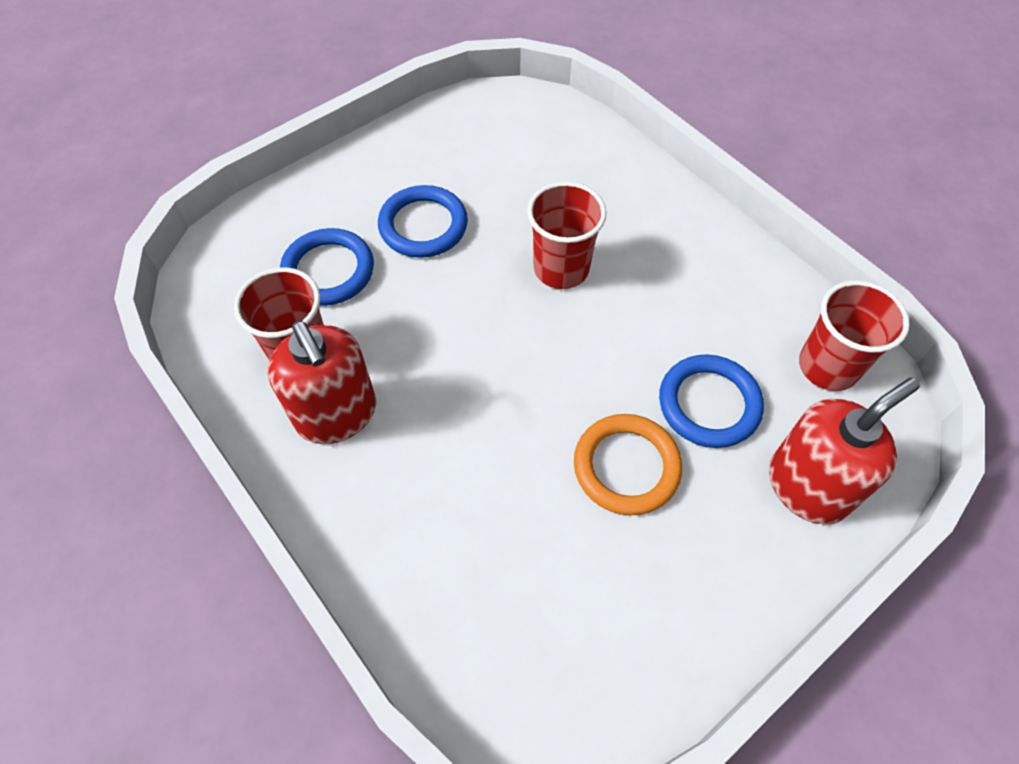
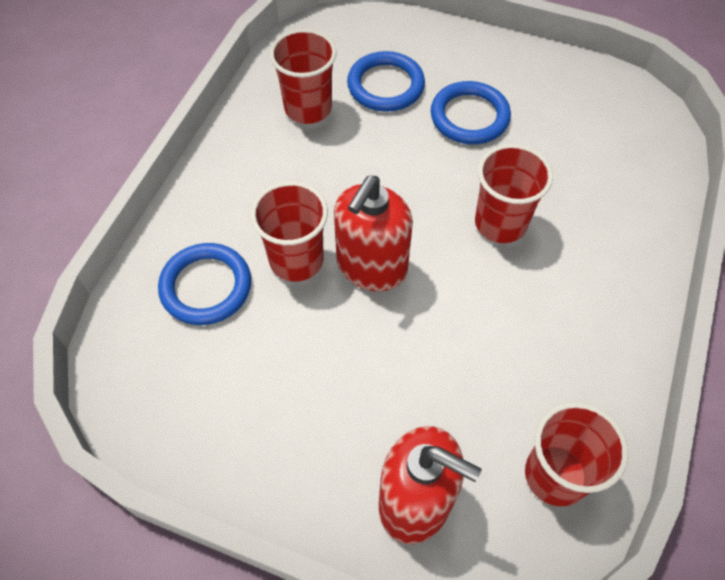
camera: 60 degrees right, 0 degrees up
red soap dispenser [267,321,376,444] -> red soap dispenser moved to [334,176,413,291]
orange ring [574,414,682,515] -> none
blue ring [659,354,764,448] -> blue ring moved to [158,243,251,325]
none -> red cup [251,181,328,282]

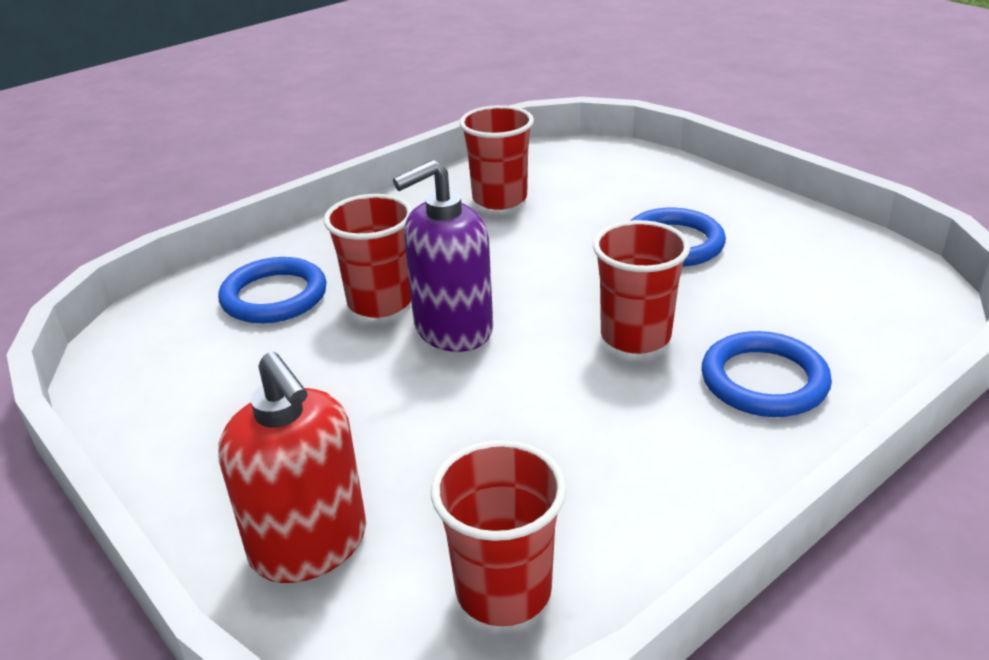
camera: 30 degrees right, 25 degrees down
red soap dispenser [334,176,413,291] -> purple soap dispenser [393,160,493,352]
blue ring [347,51,425,112] -> blue ring moved to [702,331,832,417]

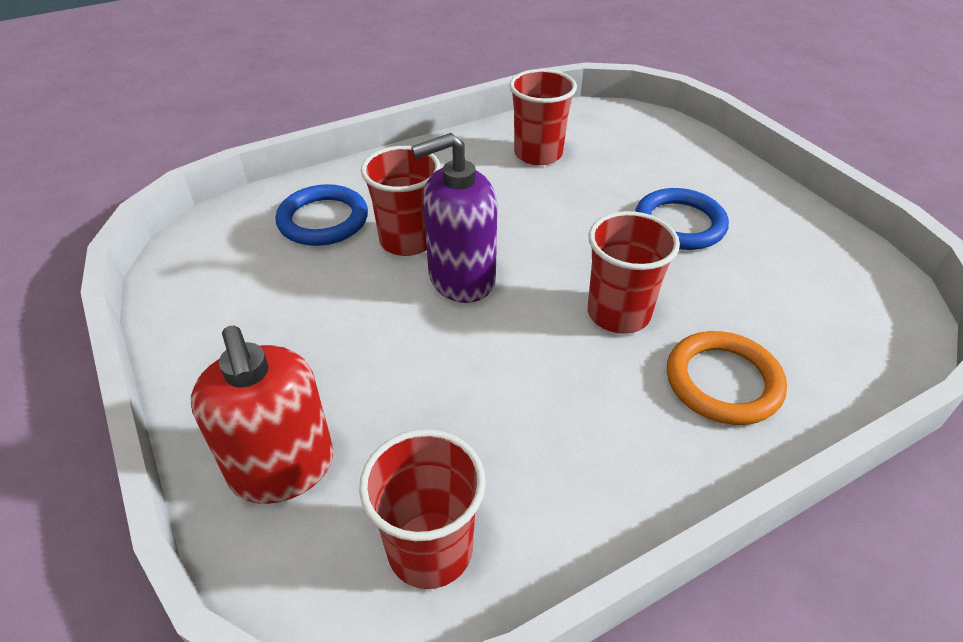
camera: 10 degrees right, 10 degrees up
blue ring [702,331,832,417] -> orange ring [667,331,787,425]

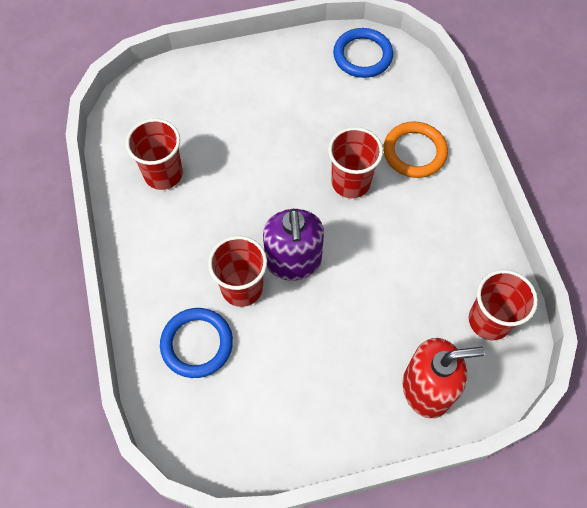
camera: 75 degrees left, 20 degrees up
blue ring [635,188,729,250] -> blue ring moved to [333,28,393,78]

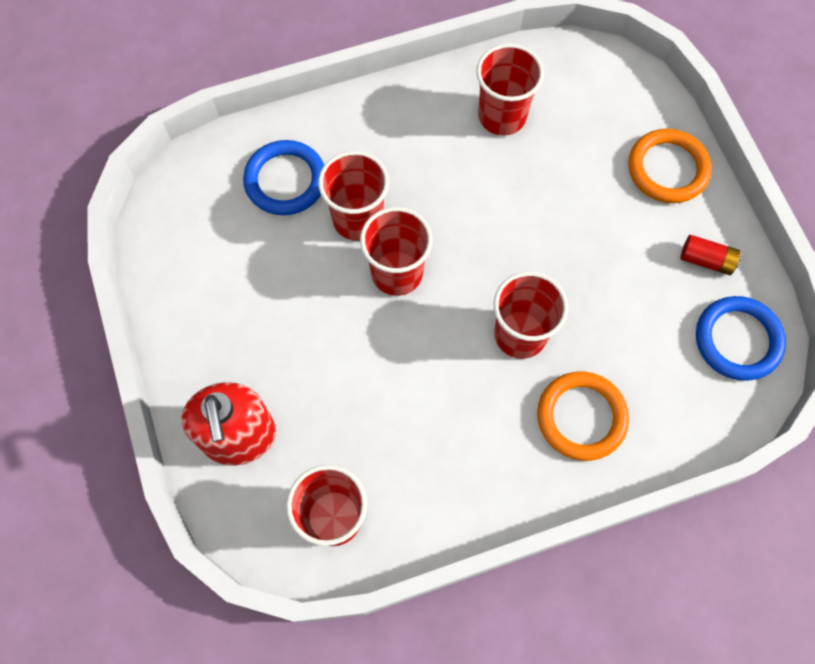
camera: 85 degrees right, 5 degrees up
purple soap dispenser [263,209,324,281] -> red cup [360,207,432,296]
none -> orange ring [628,129,712,203]
none -> red battery [680,235,741,275]

